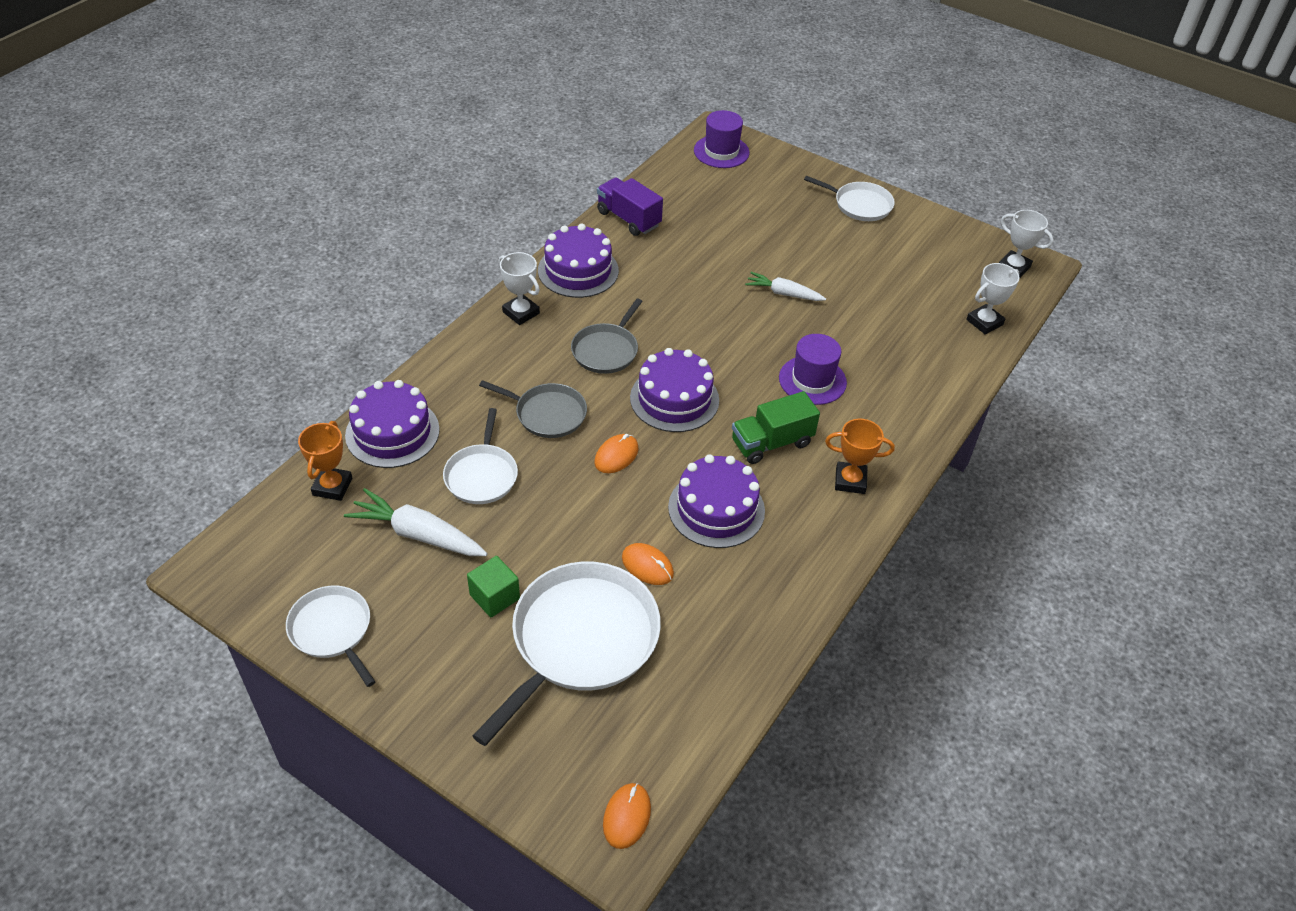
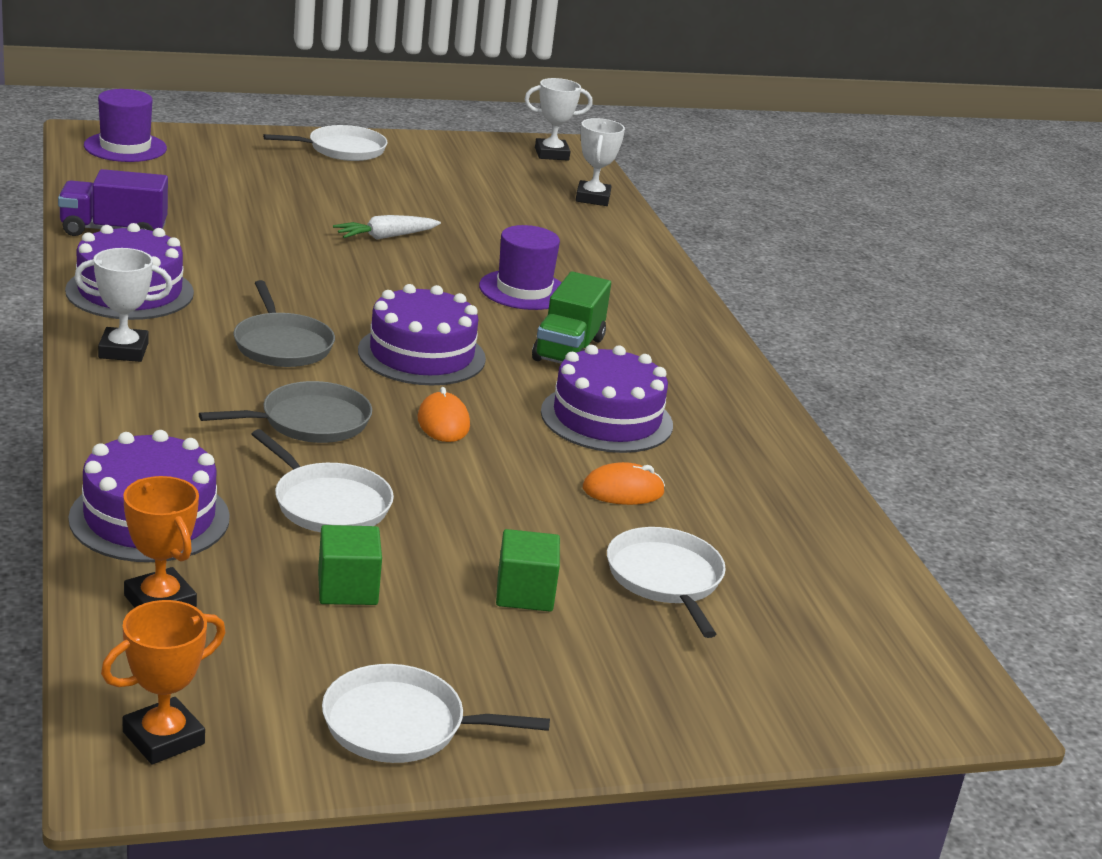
camera: 50 degrees left, 20 degrees down
white carrot [344,488,488,556] -> green cube [318,525,382,605]
white pan [473,561,661,746] -> white pan [607,527,726,638], size x0.56
orange mouse [603,783,651,849] -> none
orange trophy [825,419,895,494] -> orange trophy moved to [101,600,226,764]

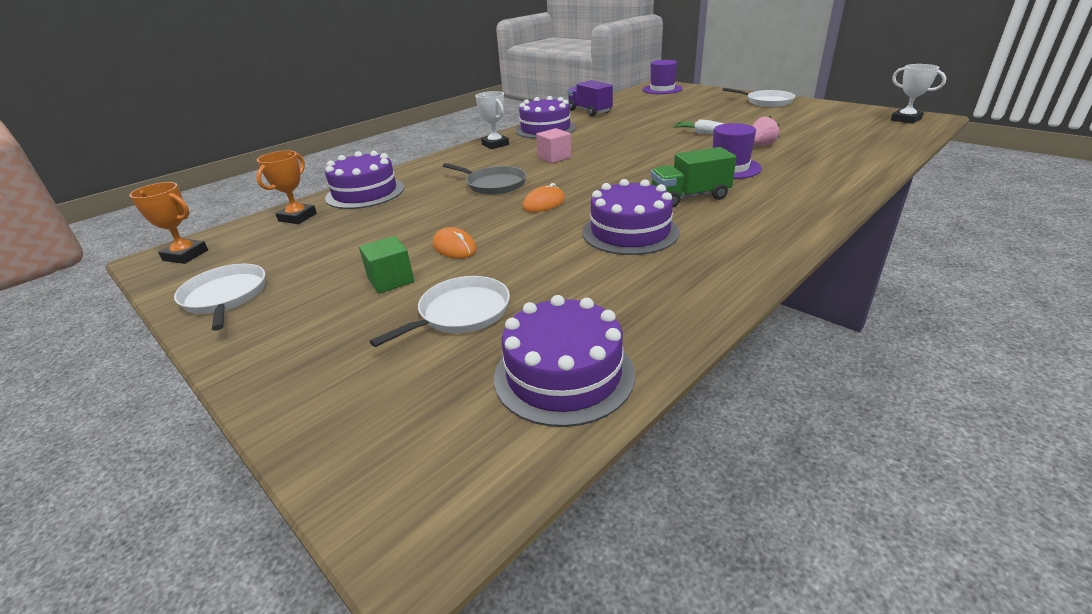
camera: 65 degrees right, 5 degrees up
grey pan [234,280,335,367] -> pink cube [536,128,571,163]
white pan [252,429,394,532] -> none
green cube [318,525,382,605] -> none
purple cake [358,284,486,385] -> purple cake moved to [494,295,635,427]
white trophy [576,118,625,206] -> none
orange mouse [583,462,665,505] -> orange mouse moved to [433,227,477,258]
none -> pink strawberry [752,116,779,146]

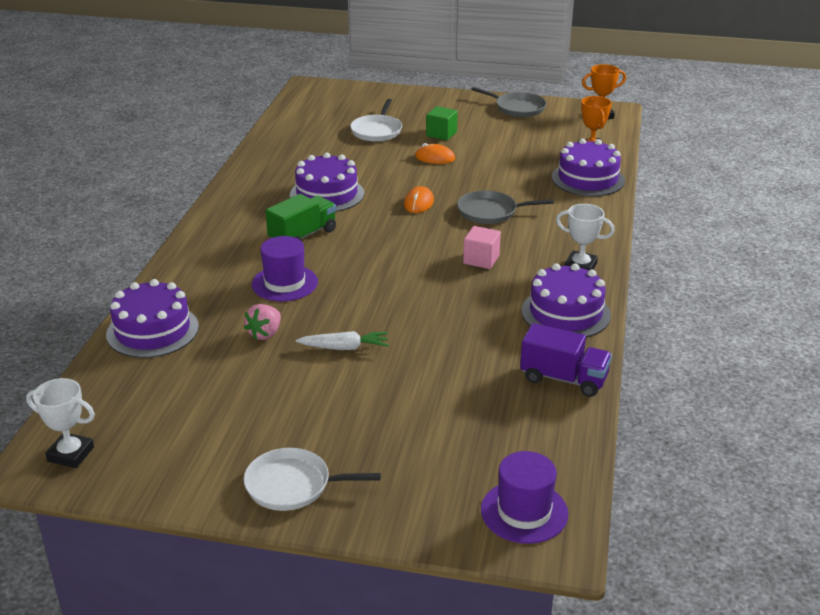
camera: 145 degrees right, 0 degrees up
white pan [174,264,265,331] -> grey pan [471,87,546,117]
purple cake [494,295,635,427] -> purple cake moved to [106,279,199,358]

